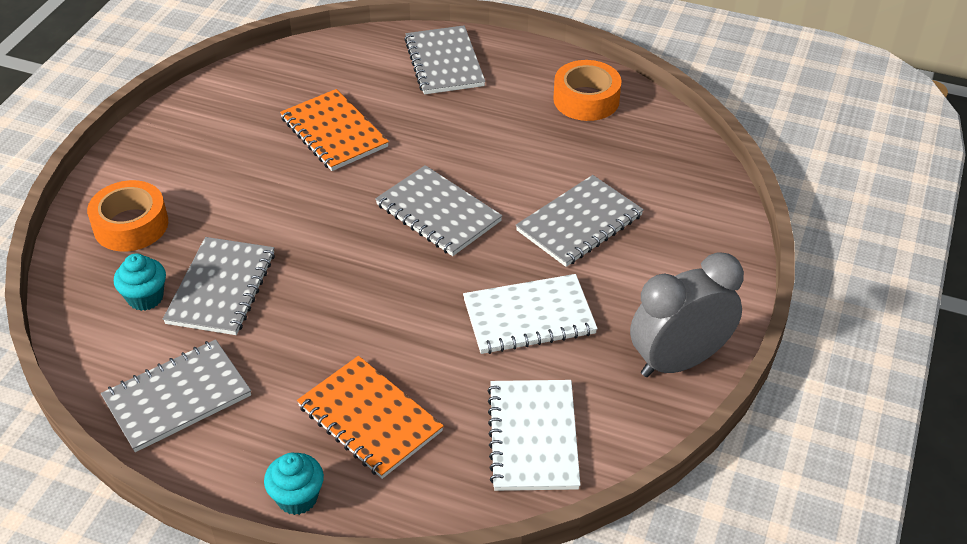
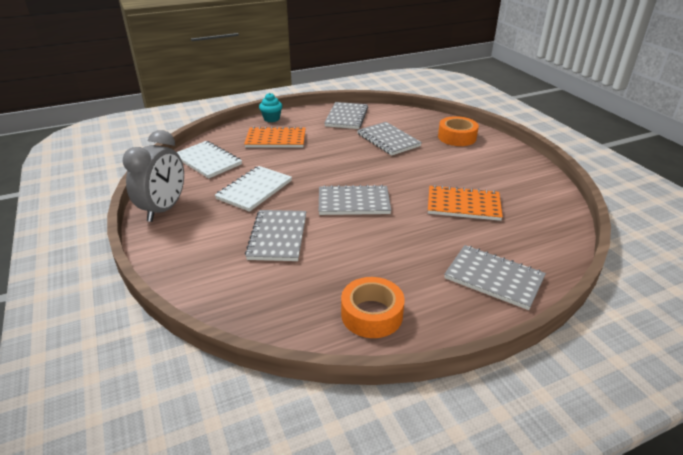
camera: 135 degrees right, 10 degrees down
turquoise cupcake [114,253,166,311] -> none

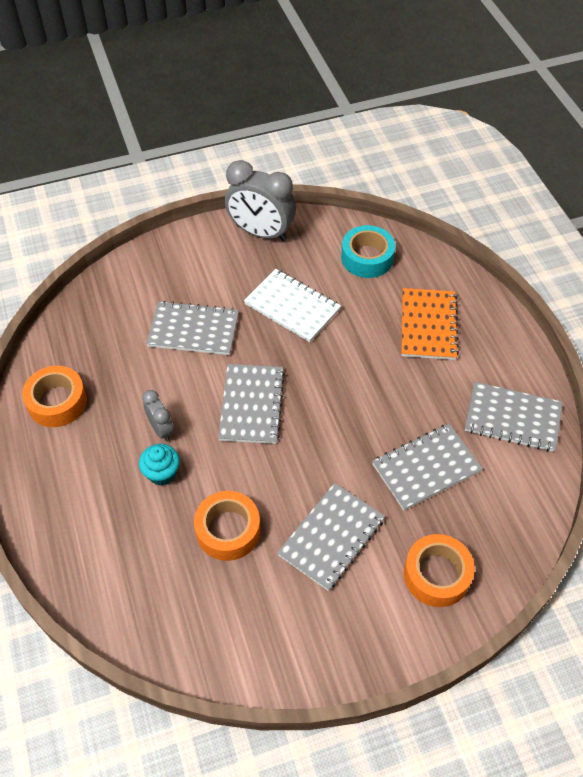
camera: 95 degrees right, 20 degrees up
white notebook [177,141,242,179] -> turquoise tape [341,225,395,278]
turquoise cupcake [259,93,282,122] -> turquoise cupcake moved to [139,444,180,486]
orange notebook [428,185,503,221] -> orange tape [194,491,260,561]
grey notebook [444,245,546,310] -> grey notebook moved to [277,483,385,591]
none -> grey clock [142,390,174,441]

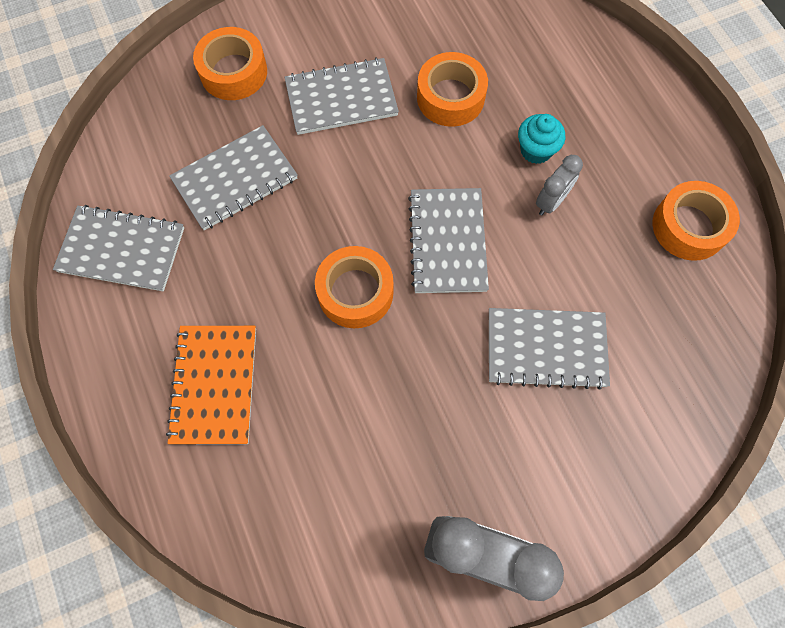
camera: 175 degrees right, 15 degrees up
grey clock [142,390,174,441] -> grey clock turned 105 degrees counterclockwise [536,155,583,216]
white notebook [244,269,341,342] -> none
grey notebook [277,483,385,591] -> grey notebook turned 45 degrees clockwise [285,57,399,135]
turquoise tape [341,225,395,278] -> none
none -> orange tape [315,246,394,328]

